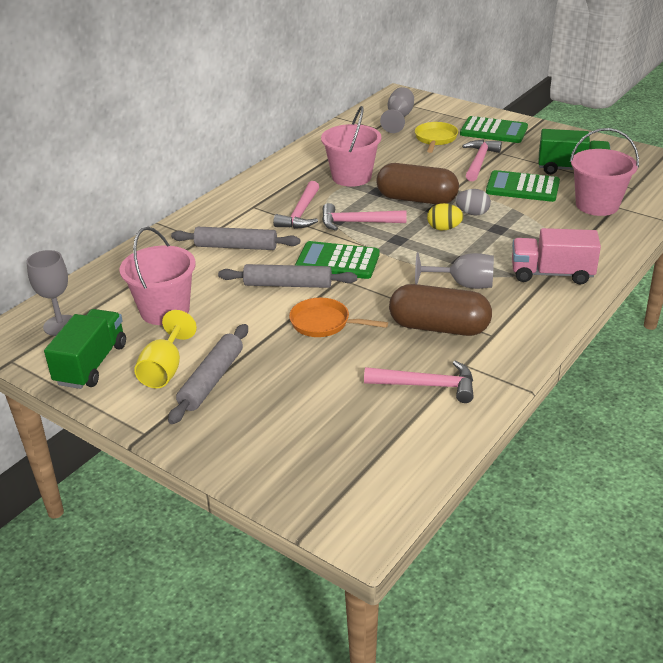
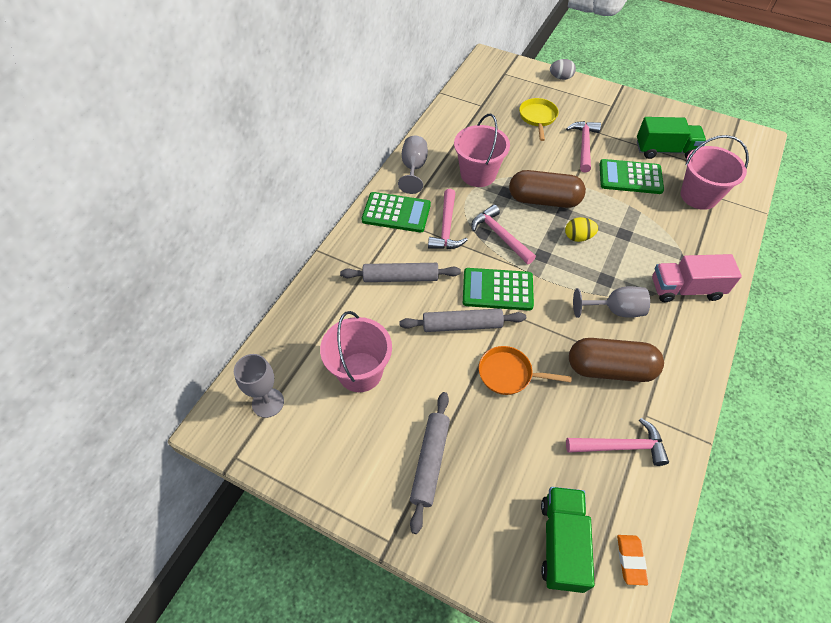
camera: 10 degrees left, 20 degrees up
green truck [44,309,126,389] -> green truck moved to [541,487,594,593]
yellow goblet [134,310,197,388] -> none
pink hammer [322,203,406,231] -> pink hammer turned 60 degrees clockwise [472,205,536,264]
grey goblet [380,87,414,133] -> grey goblet moved to [398,136,428,194]
grey egg [455,189,491,216] -> grey egg moved to [550,59,576,80]
green calculator [460,116,528,143] -> green calculator moved to [361,192,431,232]
none -> orange eraser [617,535,648,585]

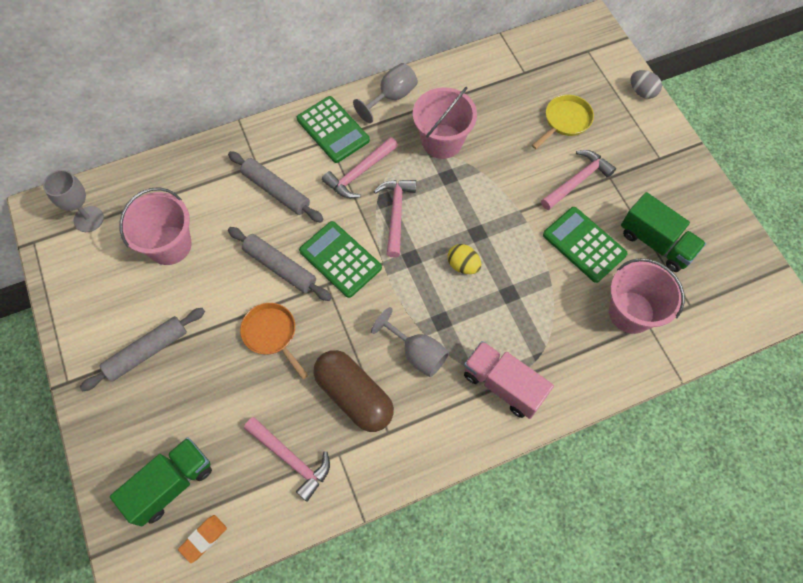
camera: 40 degrees right, 10 degrees up
brown capsule [509,170,586,208] -> none

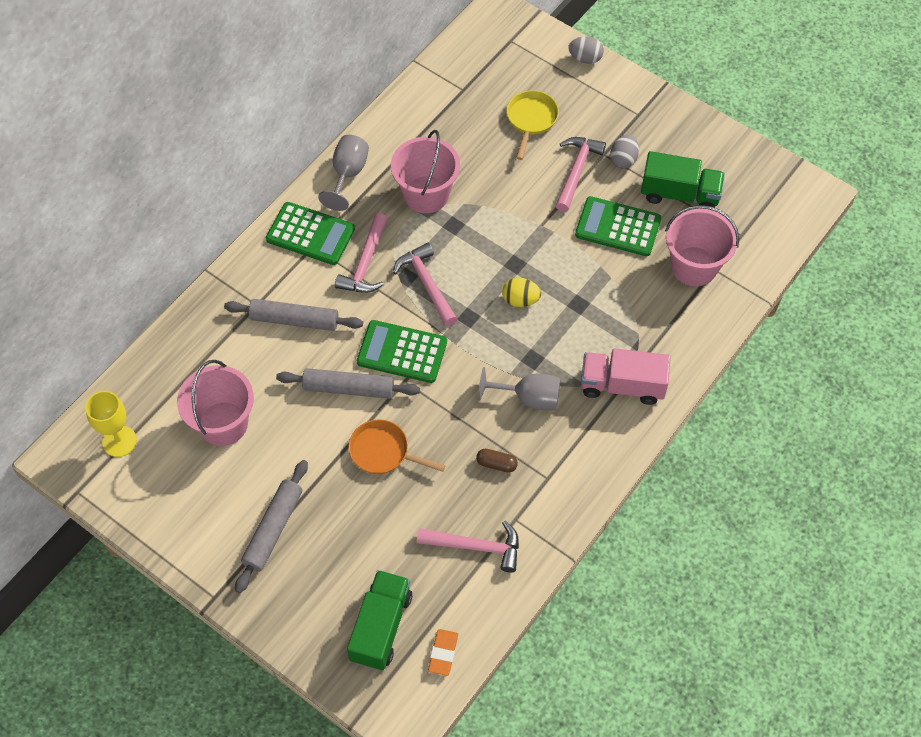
camera: 30 degrees left, 5 degrees down
grey goblet [43,170,104,232] -> yellow goblet [85,391,137,457]
brown capsule [313,350,394,432] -> brown capsule [476,449,518,473], size x0.42
none -> grey egg [610,134,639,169]

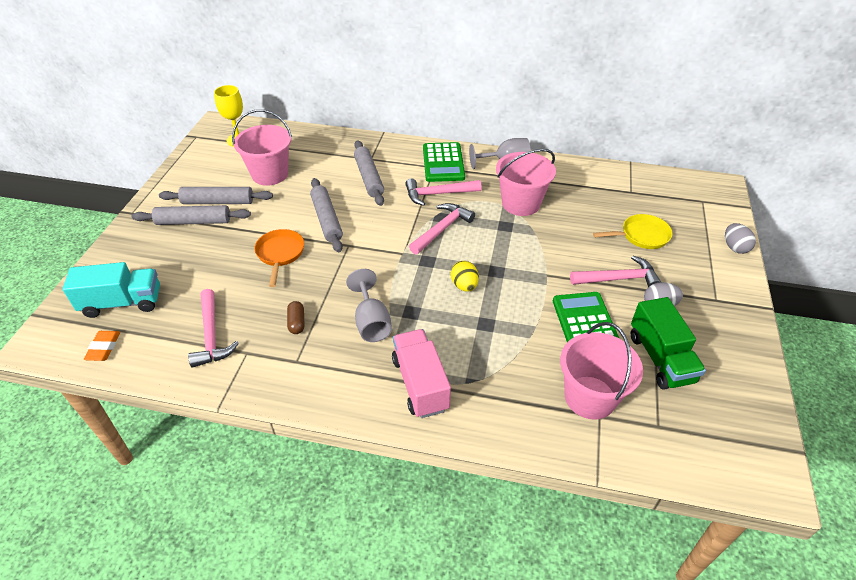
camera: 65 degrees right, 15 degrees down
green truck [347,570,412,670] -> turquoise truck [62,262,160,318]
green calculator [357,320,447,383] -> none
orange eraser [428,629,458,676] -> orange eraser turned 75 degrees counterclockwise [84,331,120,361]
none -> grey rolling pin [159,187,273,204]

